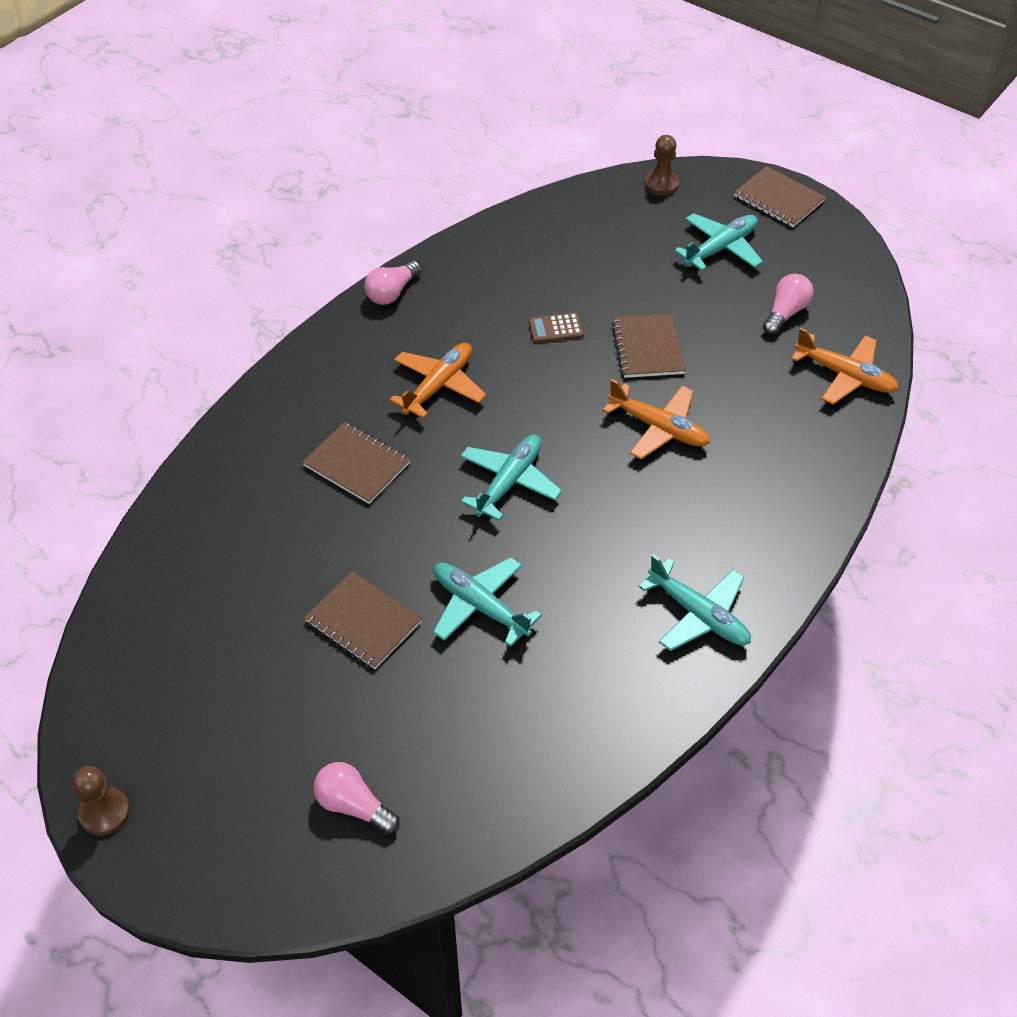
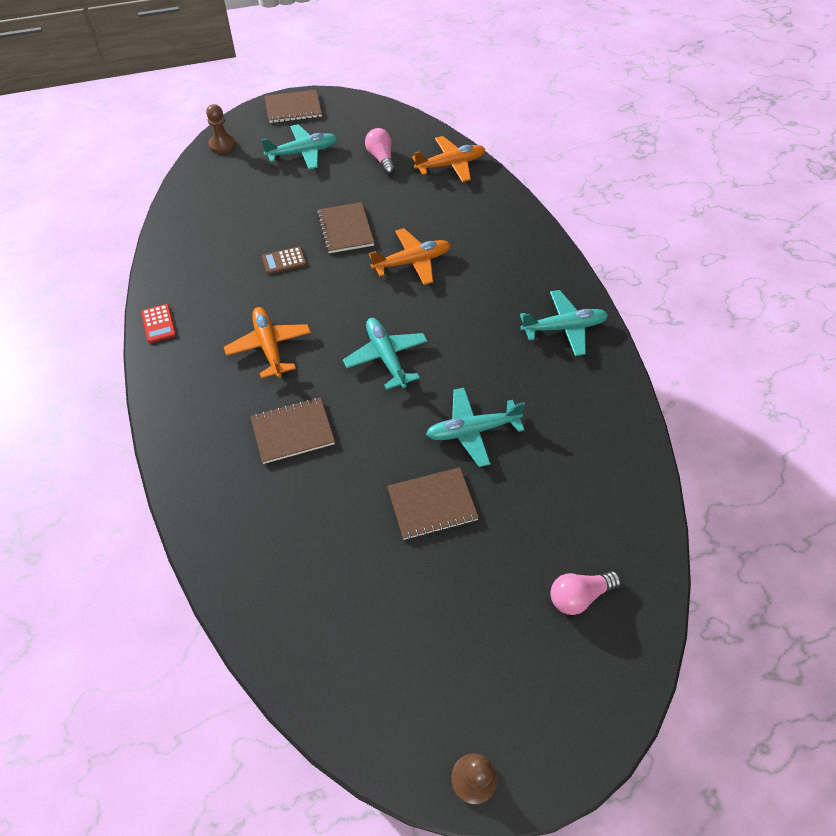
camera: 55 degrees left, 5 degrees up
pink light bulb [364,260,422,305] -> red calculator [141,304,176,343]
brown calculator [528,312,584,343] -> brown calculator turned 45 degrees clockwise [262,246,307,274]
brown notebook [612,314,686,378] -> brown notebook turned 45 degrees clockwise [317,202,374,253]
turquoise plane [674,213,763,271] -> turquoise plane turned 75 degrees clockwise [261,124,338,170]

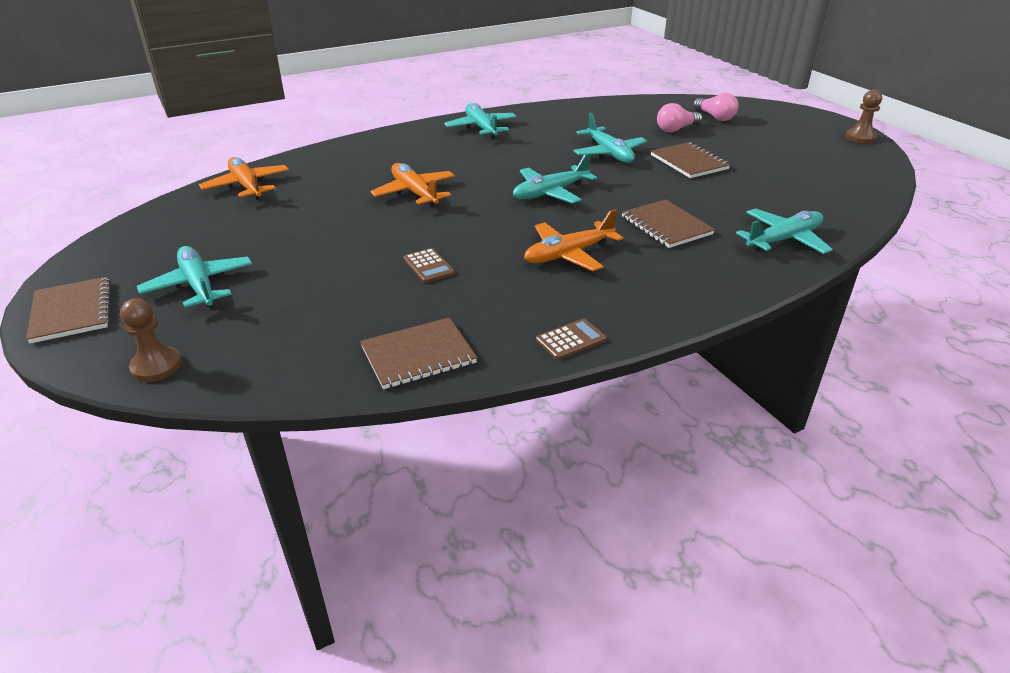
camera: 100 degrees left, 20 degrees down
red calculator [141,304,176,343] -> brown calculator [536,318,607,360]
brown notebook [317,202,374,253] -> brown notebook moved to [360,317,477,389]
pink light bulb [365,128,395,175] -> pink light bulb moved to [657,103,702,132]
none -> turquoise plane [736,208,833,254]

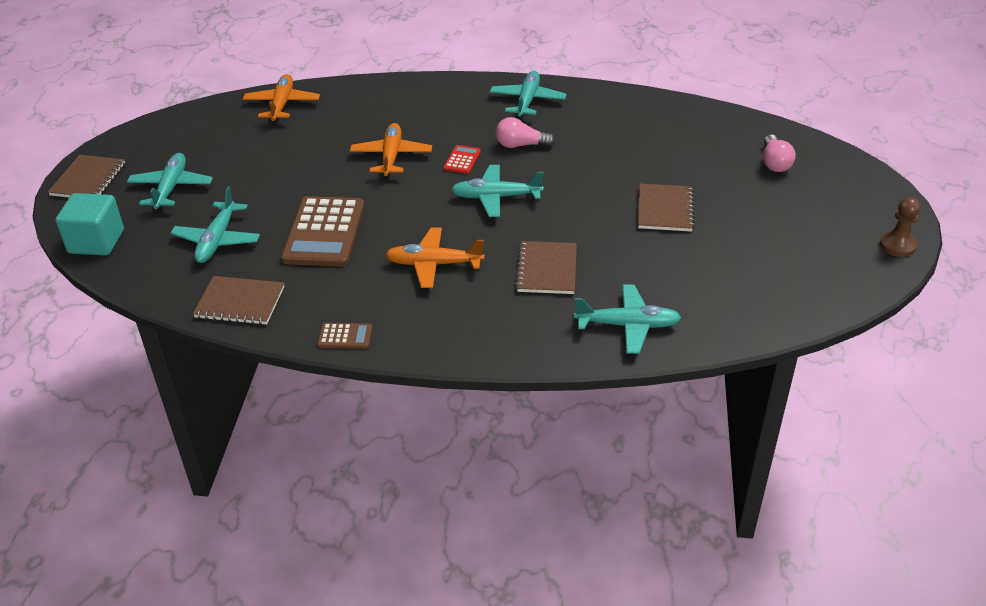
camera: 35 degrees right, 5 degrees up
brown pawn [120,298,182,382] -> turquoise cube [56,193,124,256]
brown calculator [403,248,455,283] -> brown calculator [281,196,364,267], size x2.22
turquoise plane [574,112,647,163] -> turquoise plane moved to [170,186,260,263]
pink light bulb [657,103,702,132] -> pink light bulb moved to [496,117,555,148]
none -> red calculator [443,145,481,174]

